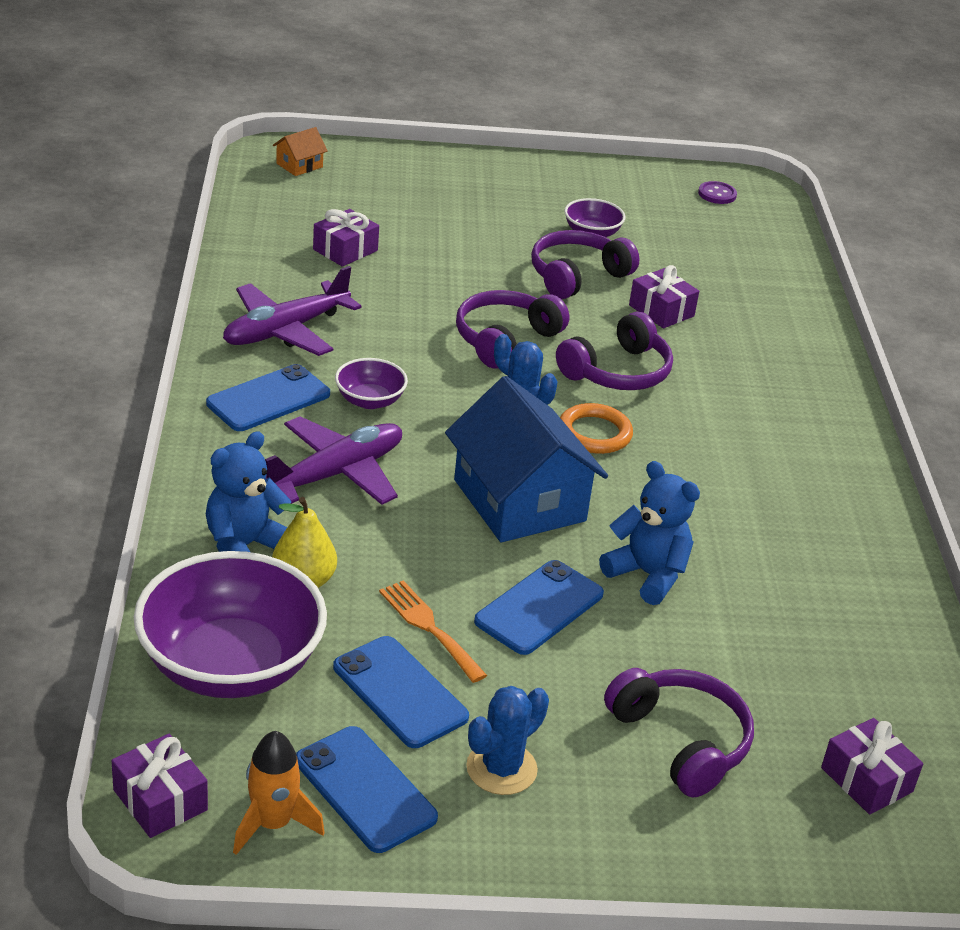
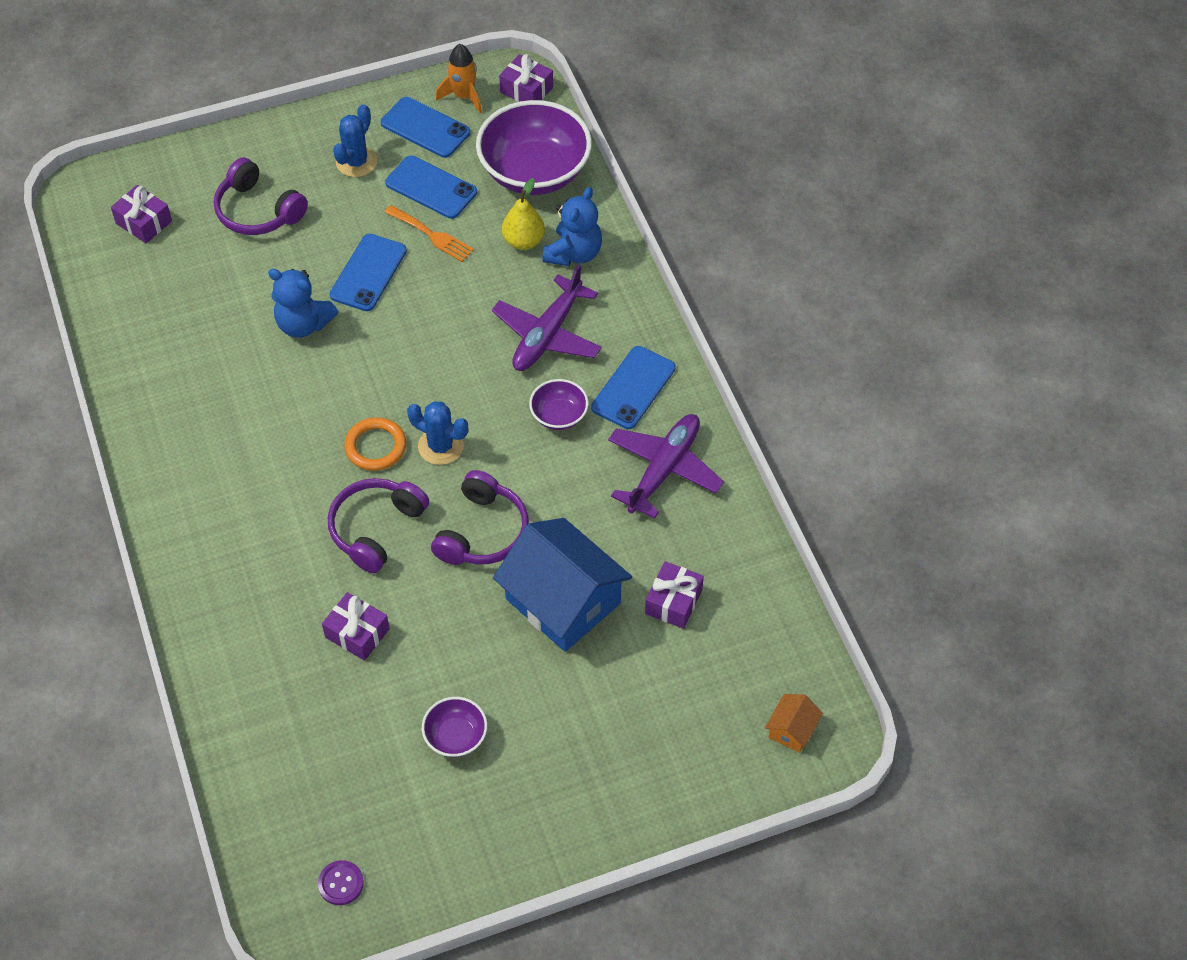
camera: 165 degrees right, 20 degrees up
blue house [445,376,608,542] -> blue house moved to [493,518,632,652]
purple headphones [531,230,639,299] -> none

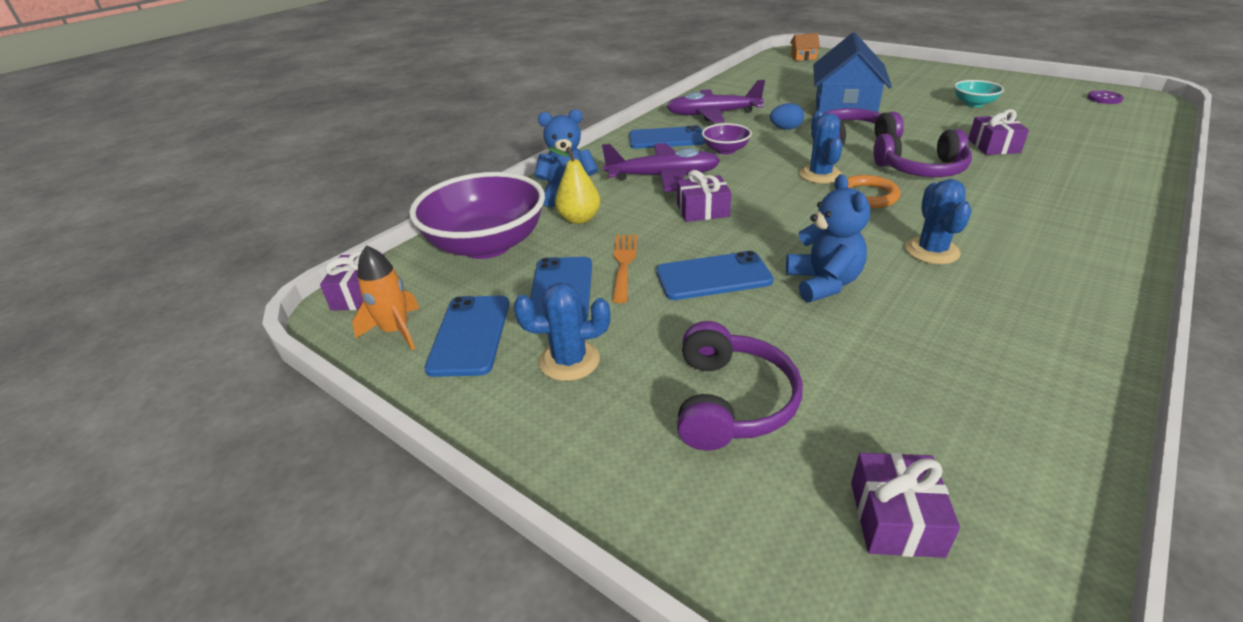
camera: 120 degrees left, 20 degrees down
purple bowl [422,697,487,757] -> turquoise bowl [954,80,1004,107]
purple gift [645,561,704,629] -> purple gift moved to [677,170,731,222]
none -> blue egg [770,103,804,130]
none -> blue cactus [905,179,972,264]

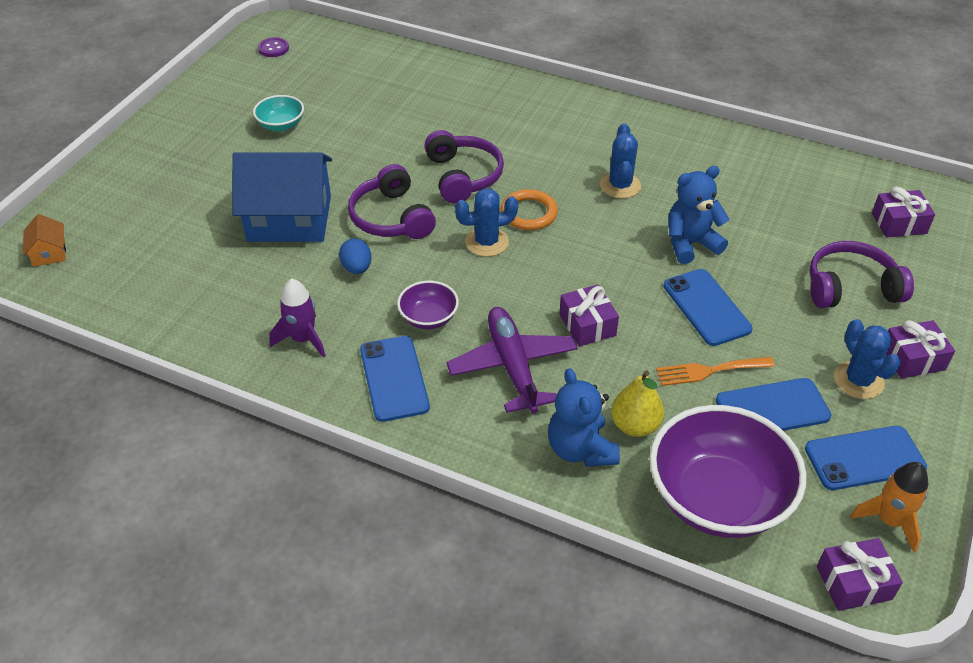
camera: 105 degrees left, 10 degrees up
purple plane [666,80,765,123] -> purple rocket [269,278,326,358]
blue cactus [905,179,972,264] -> blue cactus turned 75 degrees counterclockwise [600,123,641,199]
purple gift [968,109,1029,155] -> purple gift moved to [886,320,955,378]

